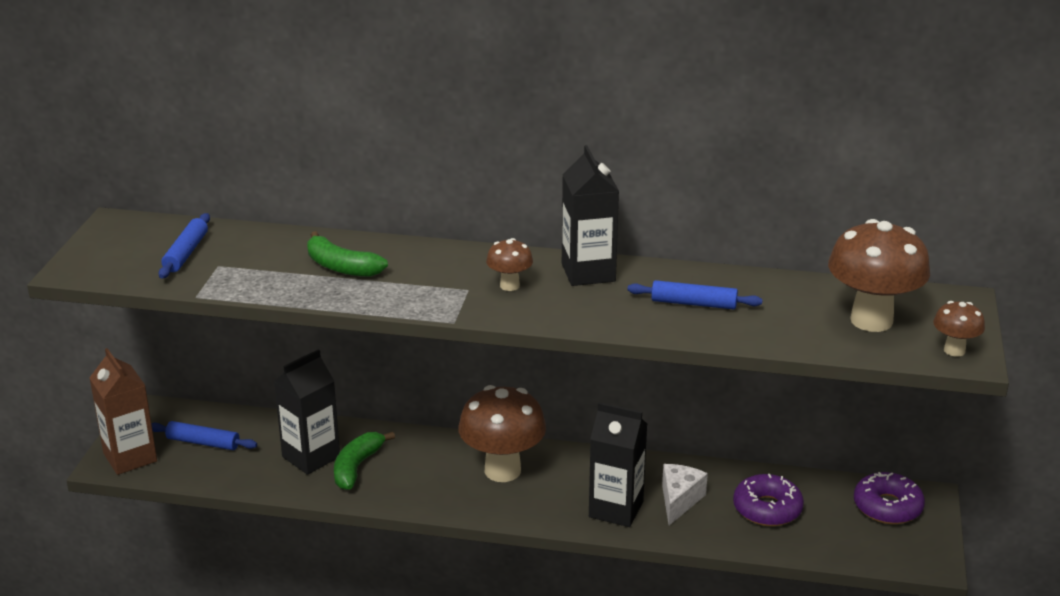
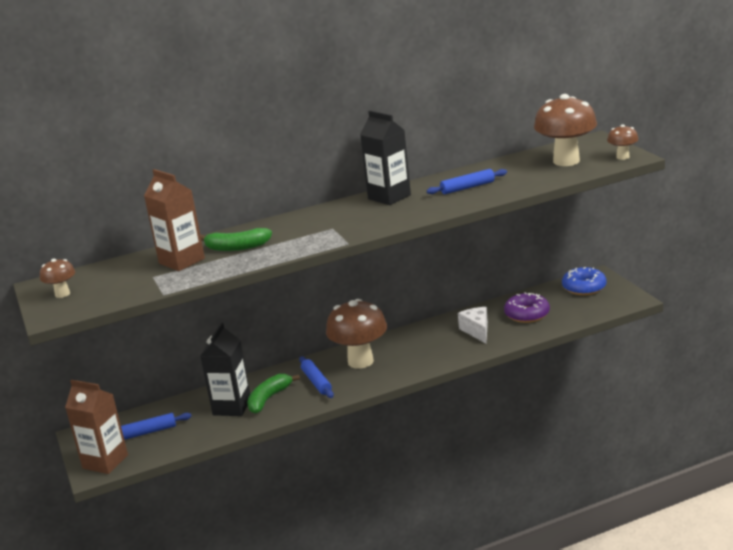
camera: 30 degrees left, 5 degrees down
blue rolling pin [159,213,210,279] -> blue rolling pin moved to [299,356,334,398]
green banana [334,432,395,490] -> green banana turned 45 degrees clockwise [247,374,300,414]
brown mushroom [486,238,533,291] -> brown mushroom moved to [40,259,75,298]
black carton [589,402,647,527] -> none
purple donut [854,472,925,524] -> blue donut [562,267,607,295]
none -> brown carton [144,169,205,271]

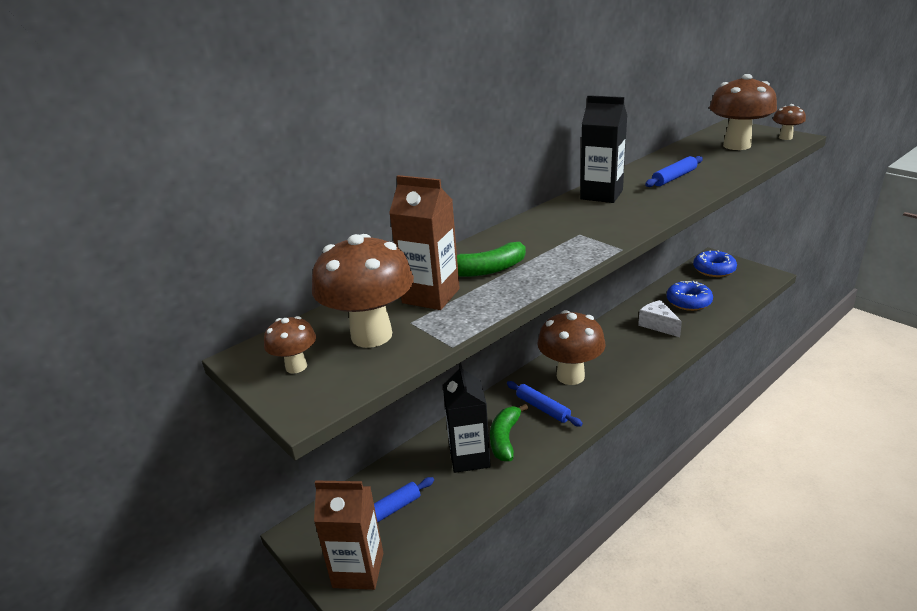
camera: 20 degrees left, 5 degrees up
purple donut [504,292,550,323] -> blue donut [667,281,713,311]
none -> brown mushroom [312,234,414,348]

